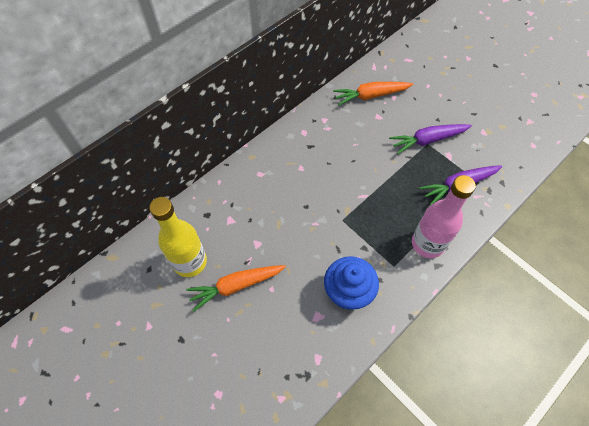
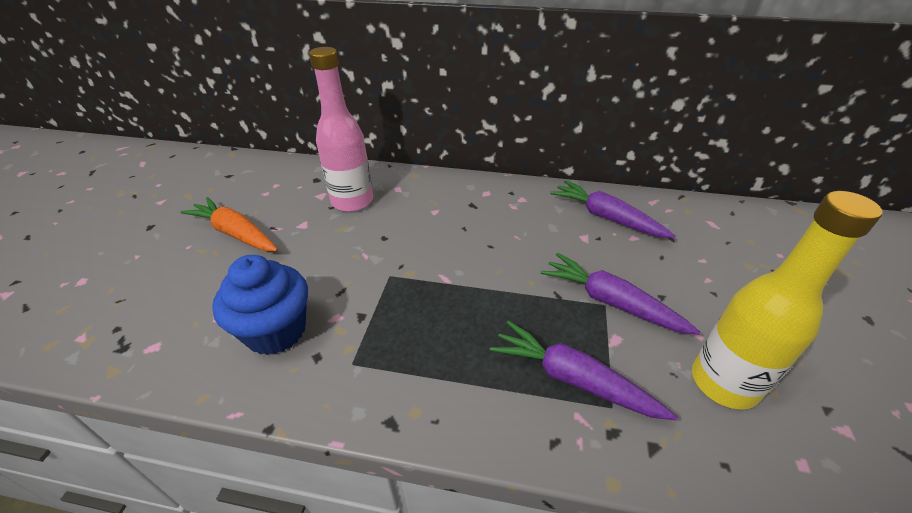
camera: 55 degrees right, 20 degrees down
yellow bottle [149,197,207,277] -> yellow bottle moved to [692,191,882,410]
orange carrot [333,82,413,106] -> purple carrot [550,180,675,238]
pink bottle [412,175,476,258] -> pink bottle moved to [309,47,373,212]

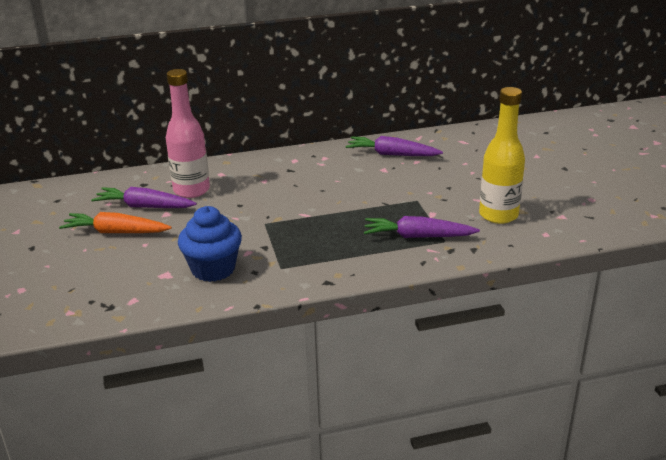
camera: 25 degrees left, 10 degrees down
purple carrot [541,253,700,335] -> purple carrot moved to [91,187,197,208]

